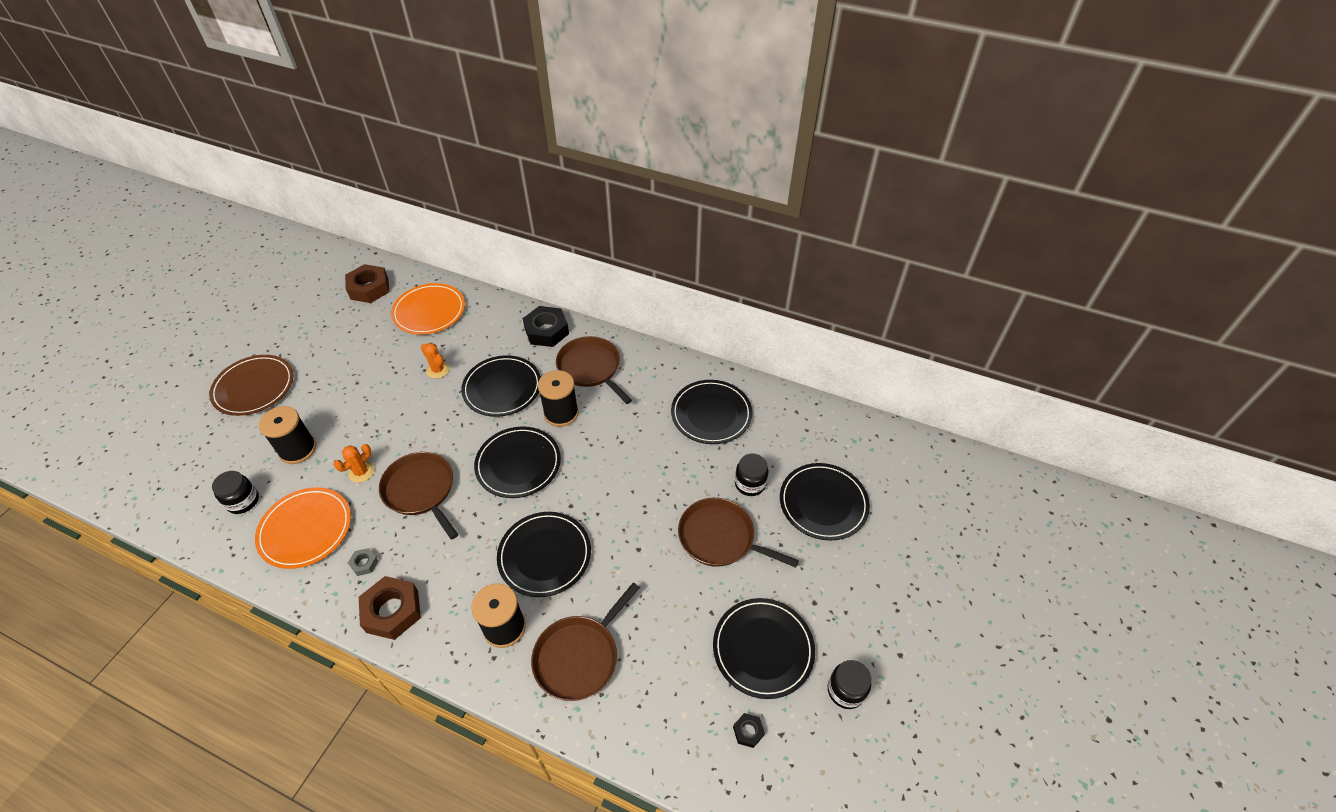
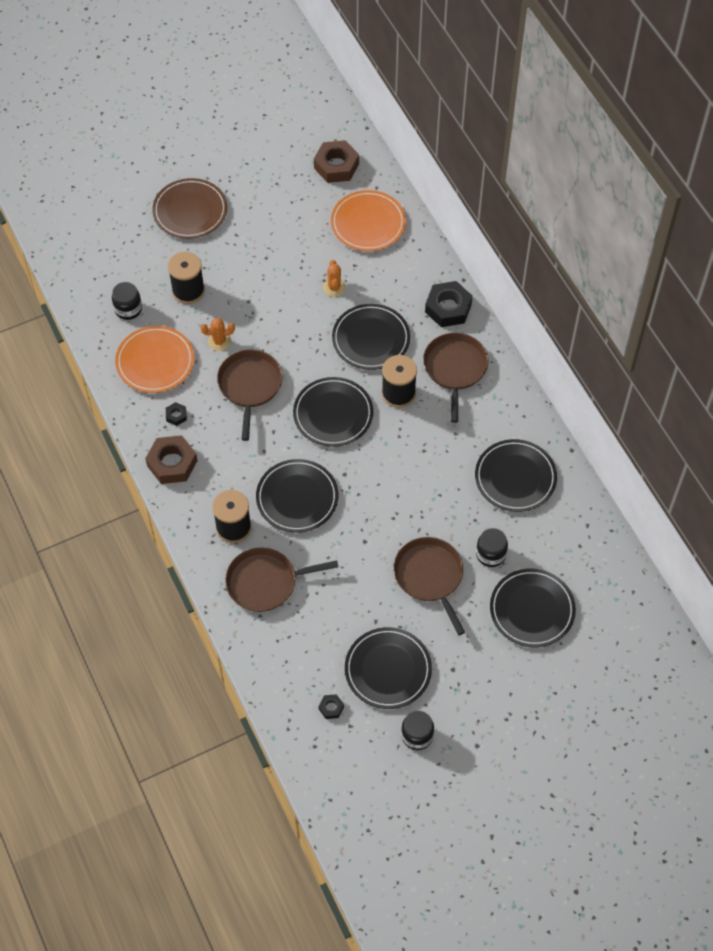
camera: 40 degrees right, 10 degrees up
grey nut [348,548,378,576] -> black nut [166,402,187,426]

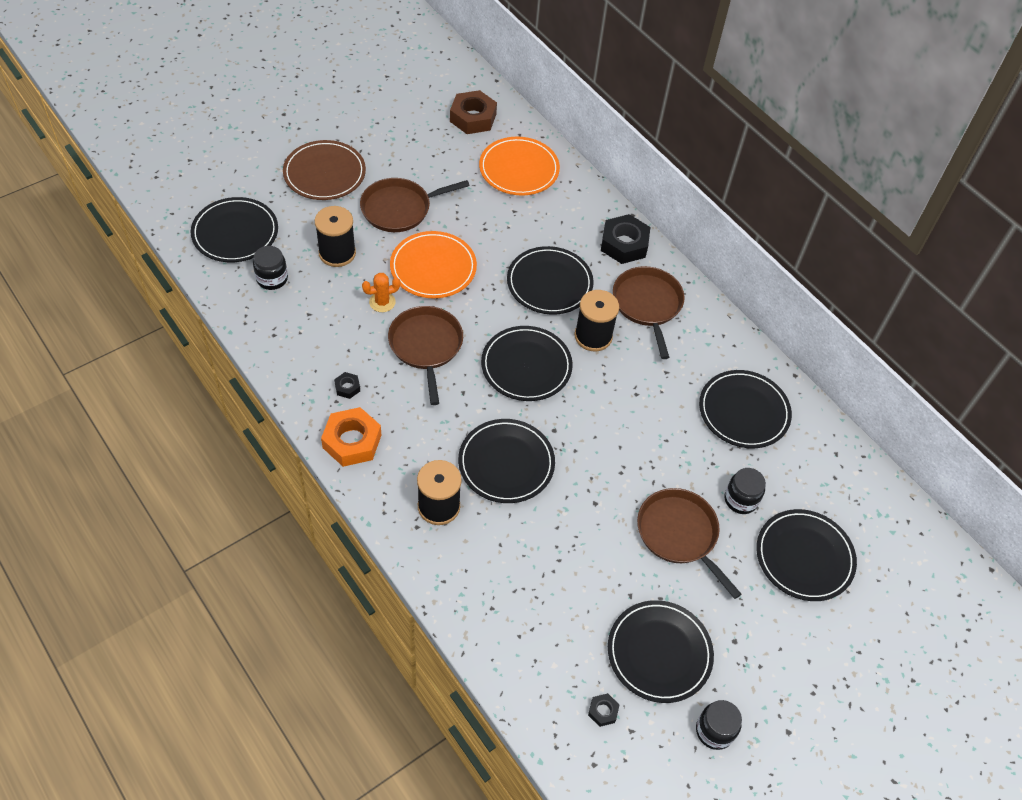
camera: 15 degrees left, 5 degrees down
orange plate [115,326,194,393] -> orange plate moved to [390,231,477,298]
brown nut [145,435,197,484] -> orange nut [321,407,381,467]
brown pan [225,547,338,612] -> brown pan moved to [360,178,470,232]
orange cactus [323,260,346,297] -> none
none -> black plate [191,197,278,262]

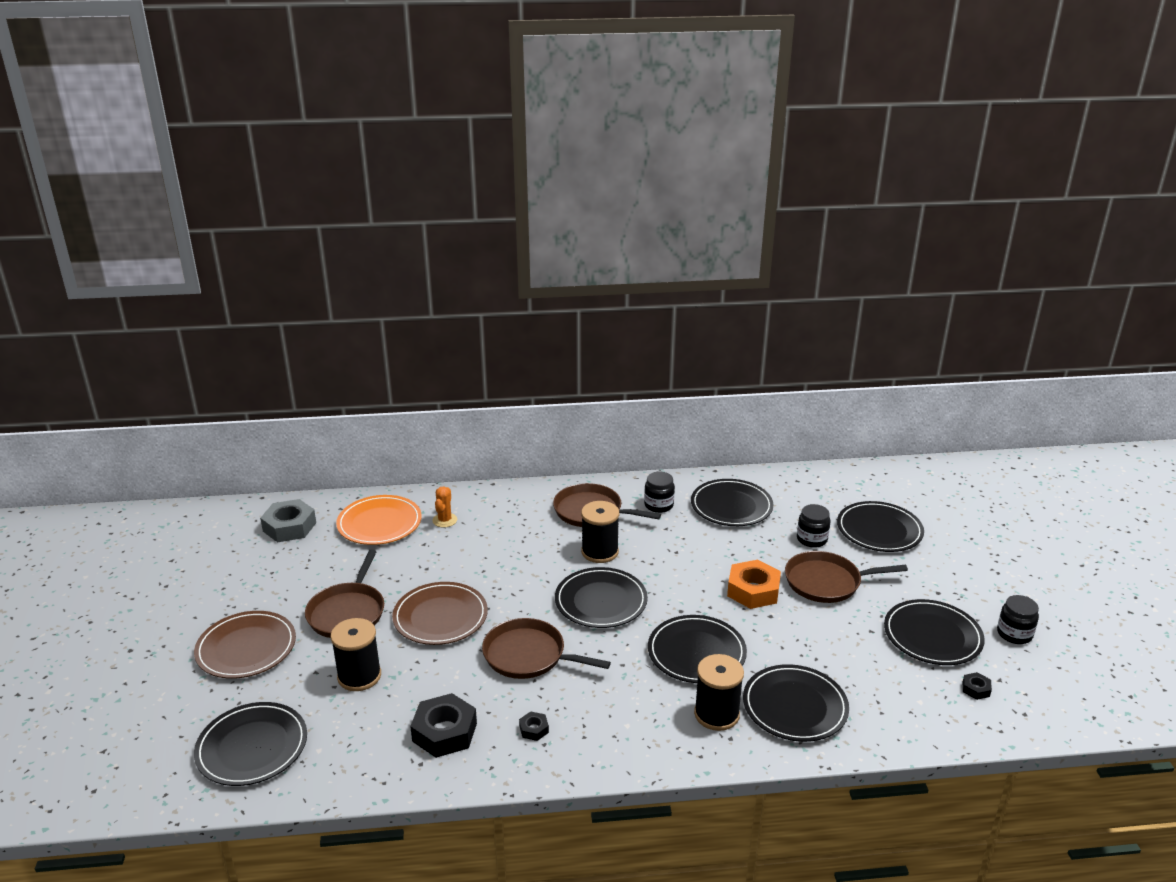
camera: 55 degrees left, 25 degrees down
black jar [253,246,288,290] -> black jar moved to [644,472,675,513]
orange nut [321,407,381,467] -> orange nut moved to [727,560,781,609]
orange cactus [362,273,400,312] -> orange cactus moved to [432,486,457,528]
orange plate [390,231,477,298] -> brown plate [392,582,488,645]
brown nut [450,90,497,134] -> grey nut [260,499,316,543]
black plate [507,246,594,315] -> black plate moved to [743,664,849,742]
black nut [601,214,650,264] -> black nut moved to [410,693,477,758]

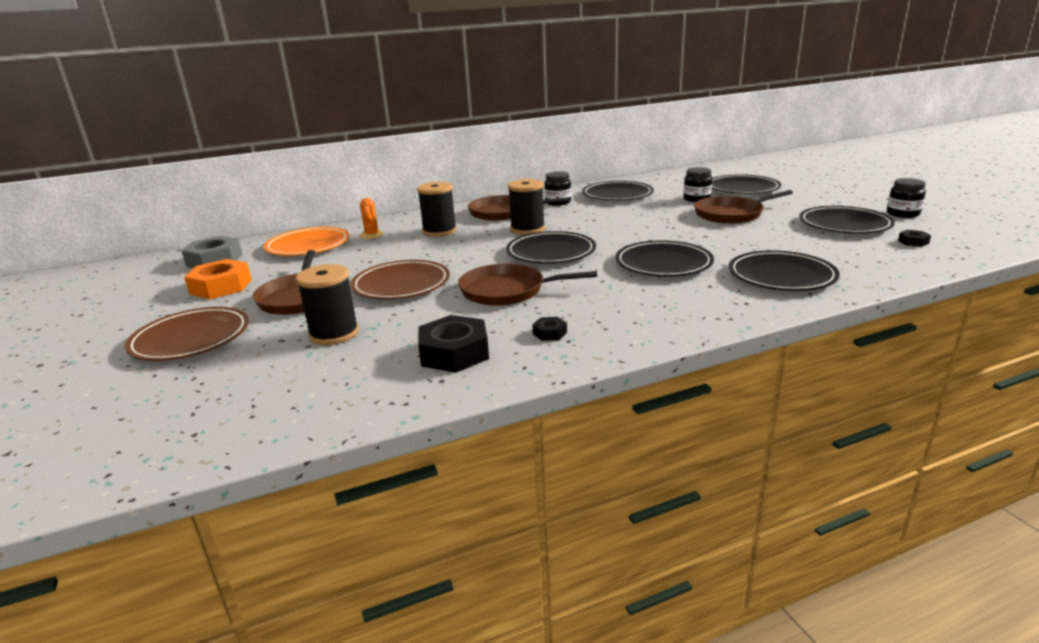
camera: 15 degrees left, 5 degrees down
black plate [194,702,307,786] -> none
black spool [694,654,744,731] -> black spool moved to [417,182,457,237]
orange nut [727,560,781,609] -> orange nut moved to [184,259,252,299]

